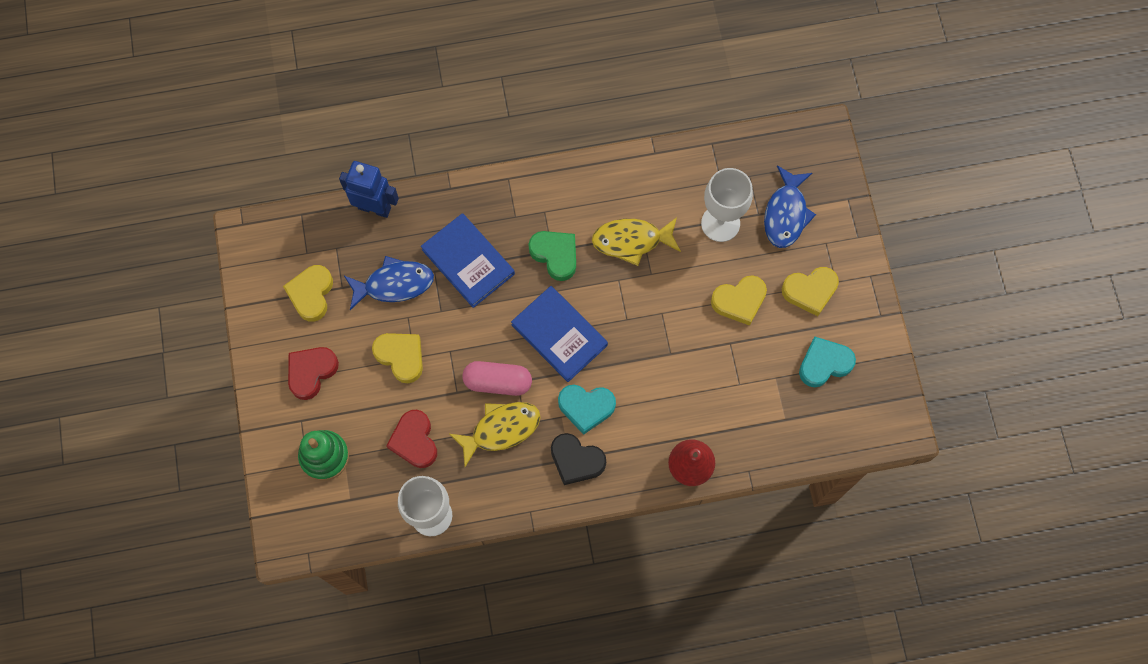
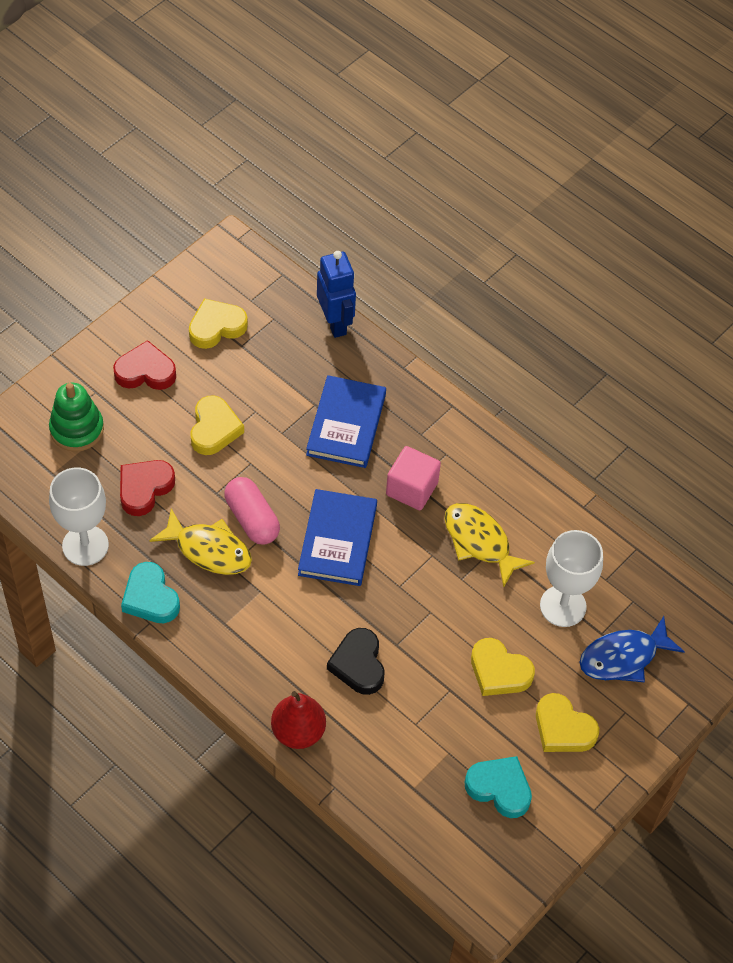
camera: 50 degrees right, 15 degrees down
blue fish [344,256,434,310] -> none
green heart [528,231,576,281] -> pink cube [386,446,441,510]
black heart [551,433,606,485] -> black heart moved to [327,628,385,695]
turquoise heart [558,385,616,435] -> turquoise heart moved to [121,562,180,623]

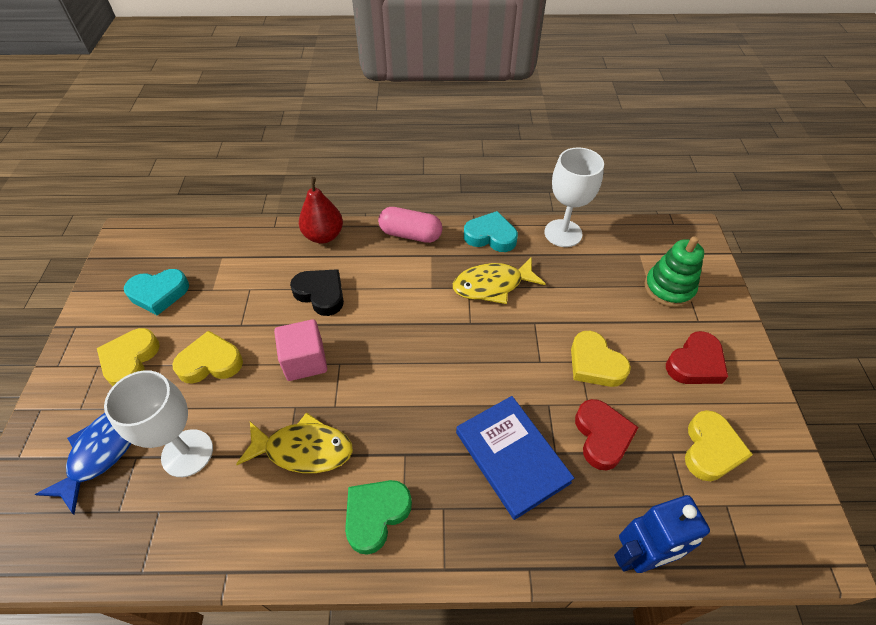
camera: 140 degrees right, 5 degrees down
red heart [120,460,175,516] -> red heart moved to [575,399,639,470]
pink capsule [224,477,280,545] -> pink capsule moved to [378,207,442,243]
blue book [298,489,377,586] -> none
blue robot [317,251,356,338] -> blue robot turned 45 degrees counterclockwise [614,495,710,573]
pink cube [386,446,441,510] -> pink cube moved to [274,319,327,381]
yellow heart [536,693,599,752] -> yellow heart turned 75 degrees counterclockwise [97,328,160,386]
none -> green heart [345,480,412,555]

